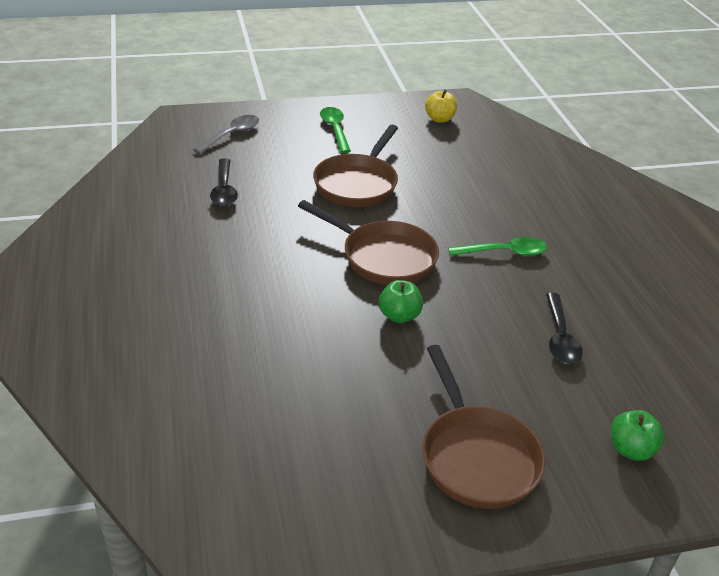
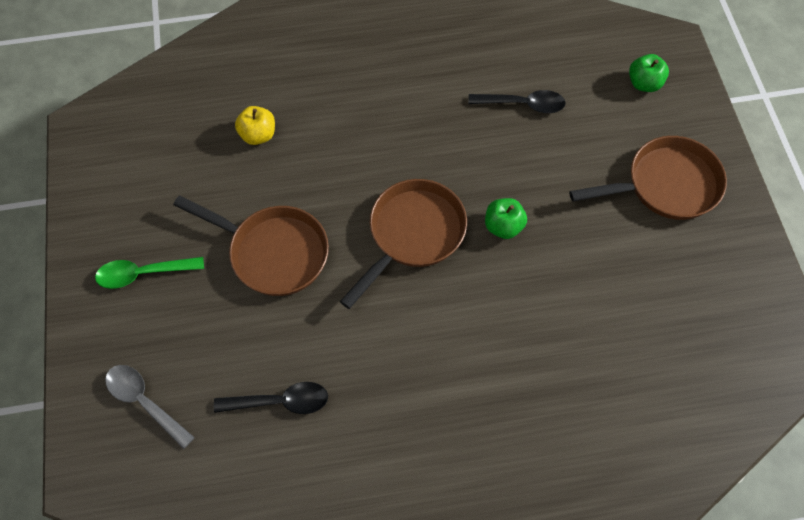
camera: 85 degrees left, 25 degrees up
yellow apple [425,90,457,123] -> yellow apple moved to [235,106,275,145]
green spoon [448,237,547,256] -> none

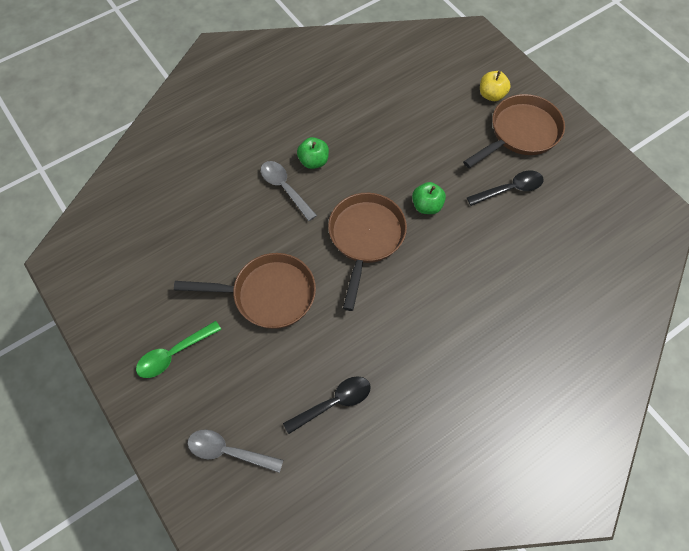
camera: 25 degrees left, 0 degrees up
yellow apple [235,106,275,145] -> yellow apple moved to [480,71,511,101]
black spoon [468,90,566,113] -> black spoon moved to [467,171,544,206]
green apple [629,54,669,92] -> green apple moved to [297,137,329,169]
none -> grey spoon [261,161,317,221]

